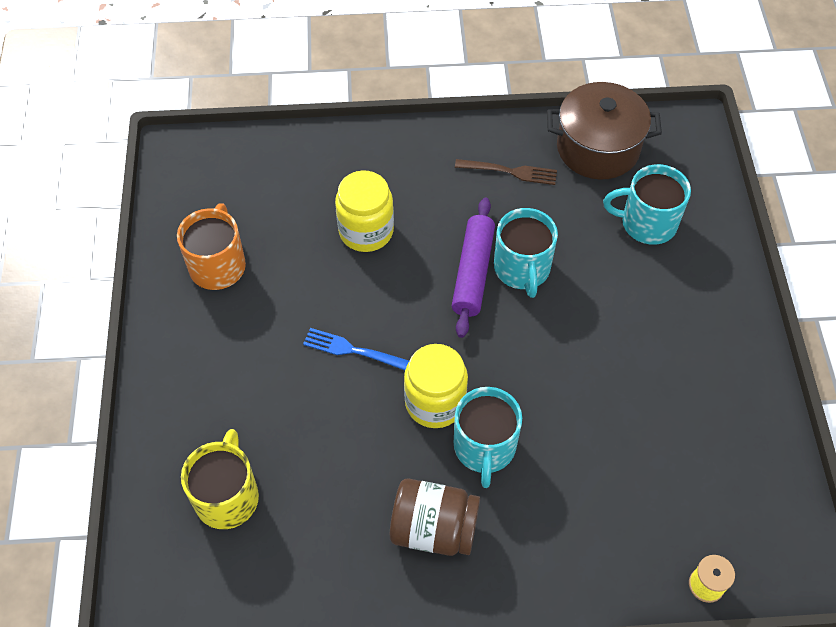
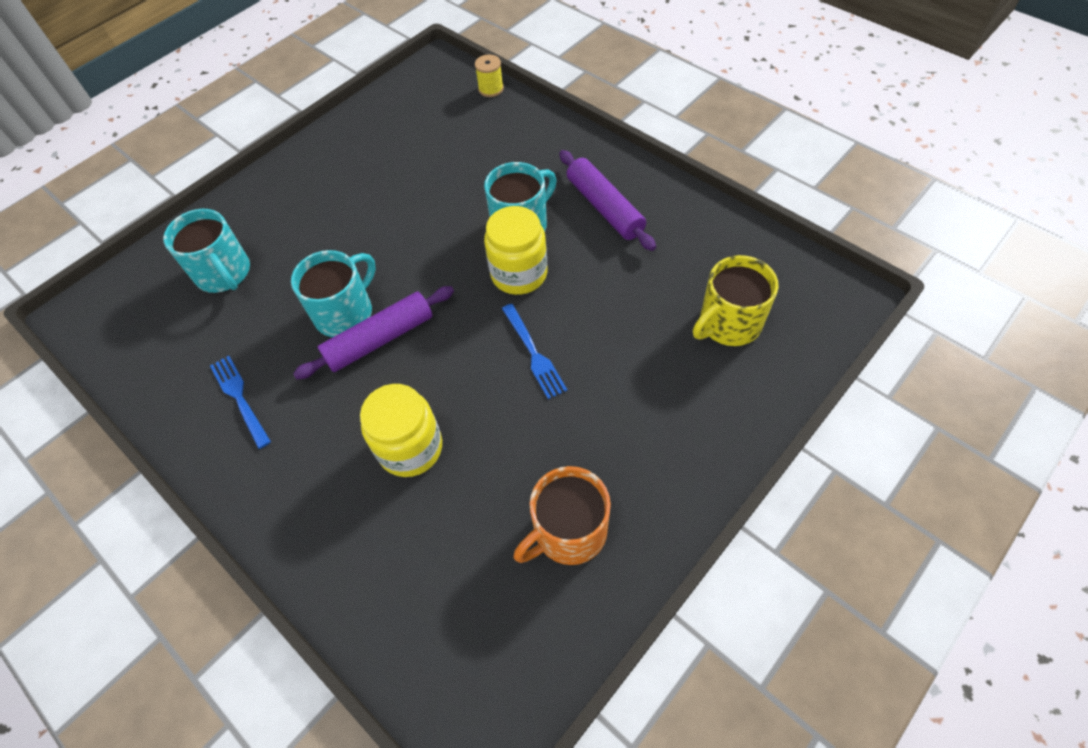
camera: 130 degrees left, 0 degrees up
brown jar [390,478,480,556] -> purple rolling pin [559,150,656,251]
brown fork [455,159,557,185] -> blue fork [210,356,271,449]
brown pot [547,82,662,180] -> none

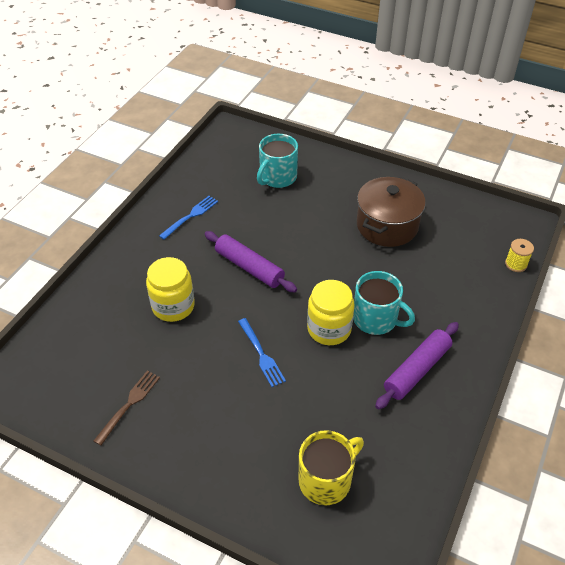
camera: 70 degrees right, 10 degrees down
turquoise mug [291,250,376,337] -> none
blue fork [502,304,567,399] -> blue fork turned 75 degrees counterclockwise [238,318,286,387]
orange mug [514,466,611,565] -> brown fork [94,371,160,446]
yellow mug [693,255,779,346] -> yellow mug turned 105 degrees clockwise [299,430,364,506]
none -> brown pot [357,177,426,247]

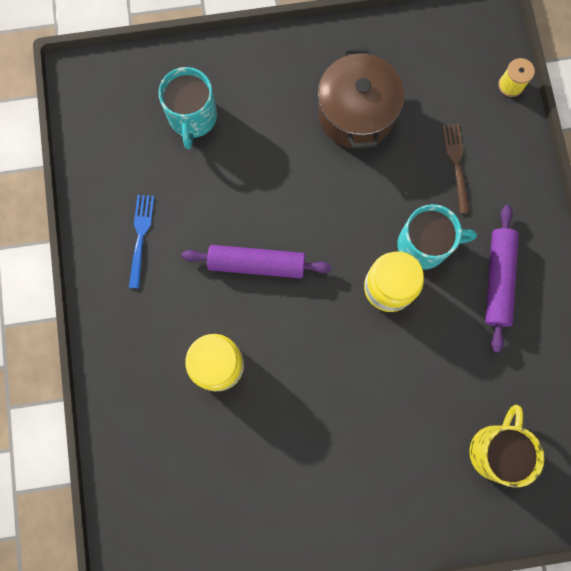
camera: 35 degrees left, 30 degrees up
brown fork [94,371,160,446] -> brown fork moved to [442,124,470,214]
blue fork [238,318,286,387] -> none

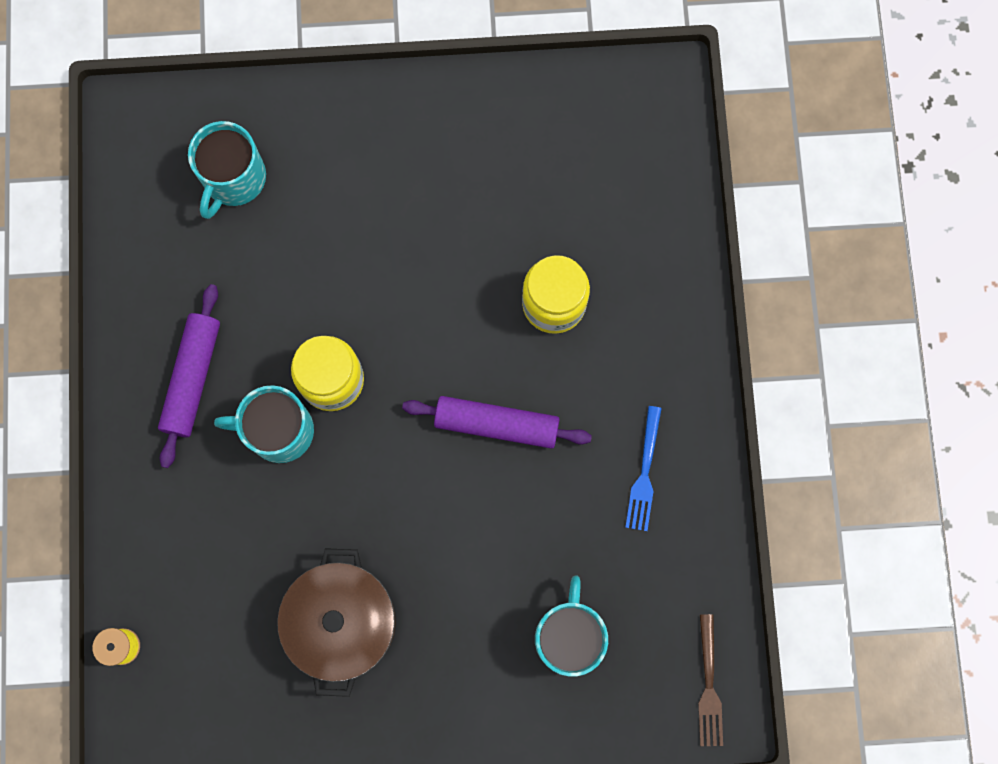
camera: 175 degrees left, 0 degrees up
brown fork [442,124,470,214] -> brown fork moved to [698,614,723,746]
yellow mug [469,404,545,487] -> turquoise mug [188,121,266,219]

